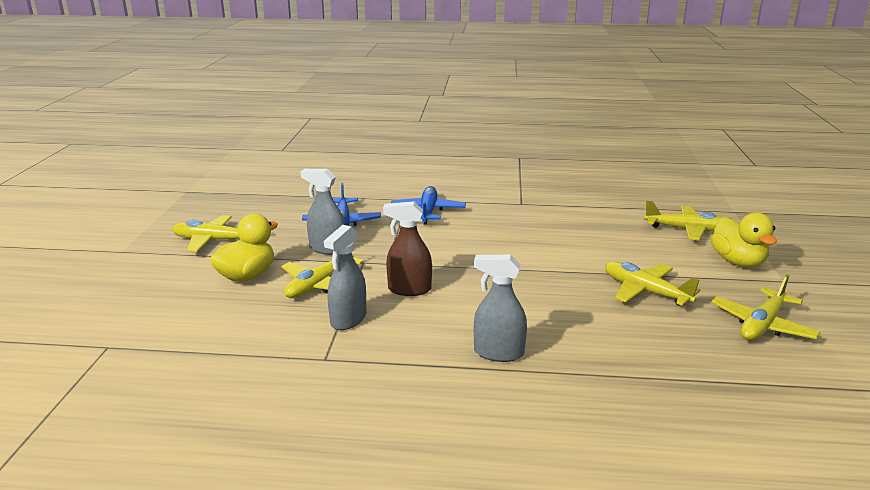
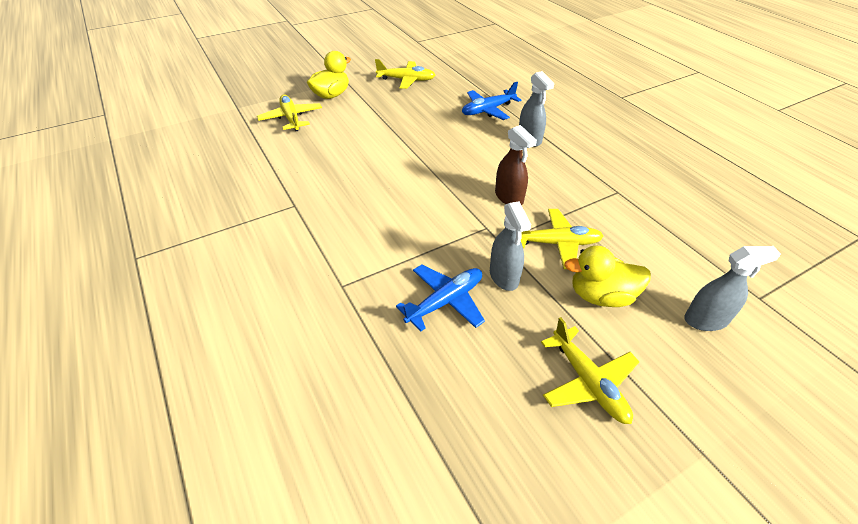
camera: 125 degrees left, 20 degrees up
grey spray bottle [324,225,367,330] -> grey spray bottle moved to [684,246,781,331]
blue plane [391,186,466,224] -> blue plane moved to [462,82,521,120]
yellow plane [605,262,700,306] -> none

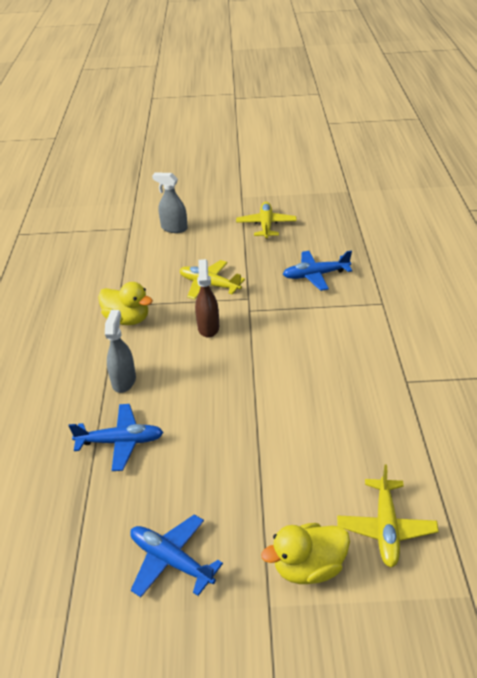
camera: 150 degrees left, 5 degrees down
yellow plane [375,59,435,89] -> blue plane [130,514,223,597]
grey spray bottle [490,201,531,291] -> none
yellow duck [564,246,651,307] -> yellow duck moved to [98,282,153,325]

